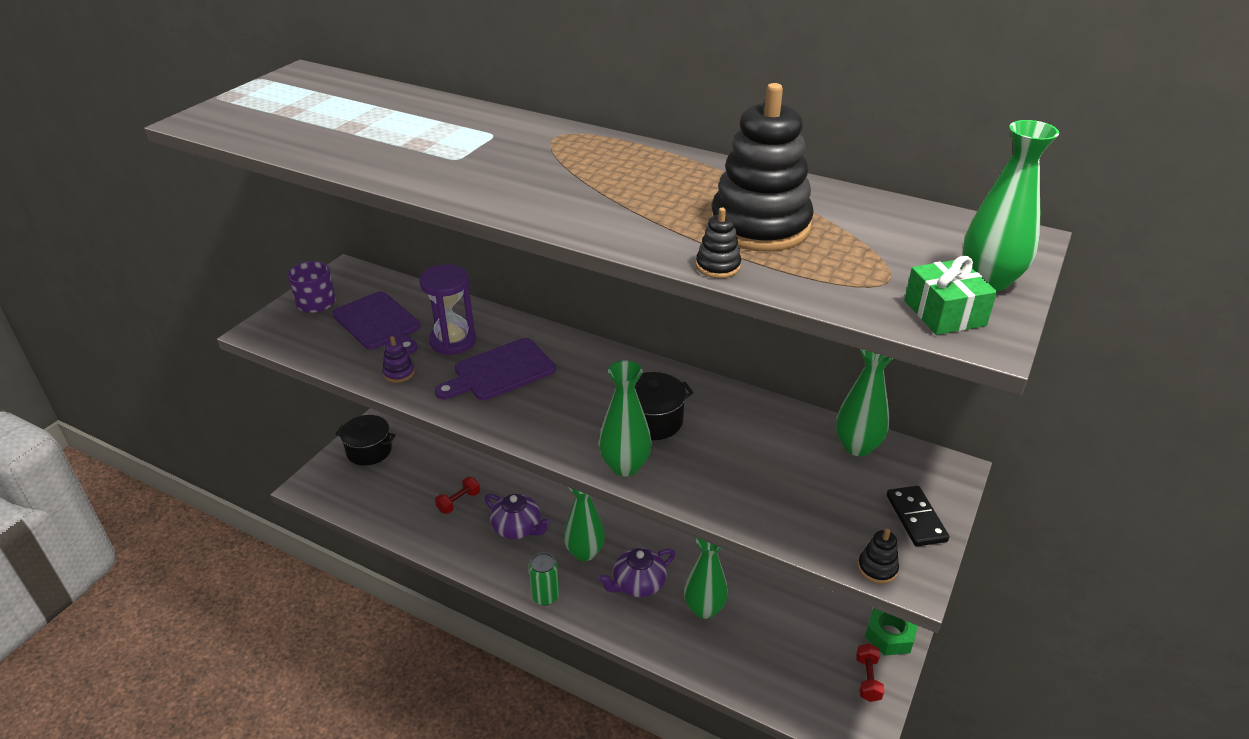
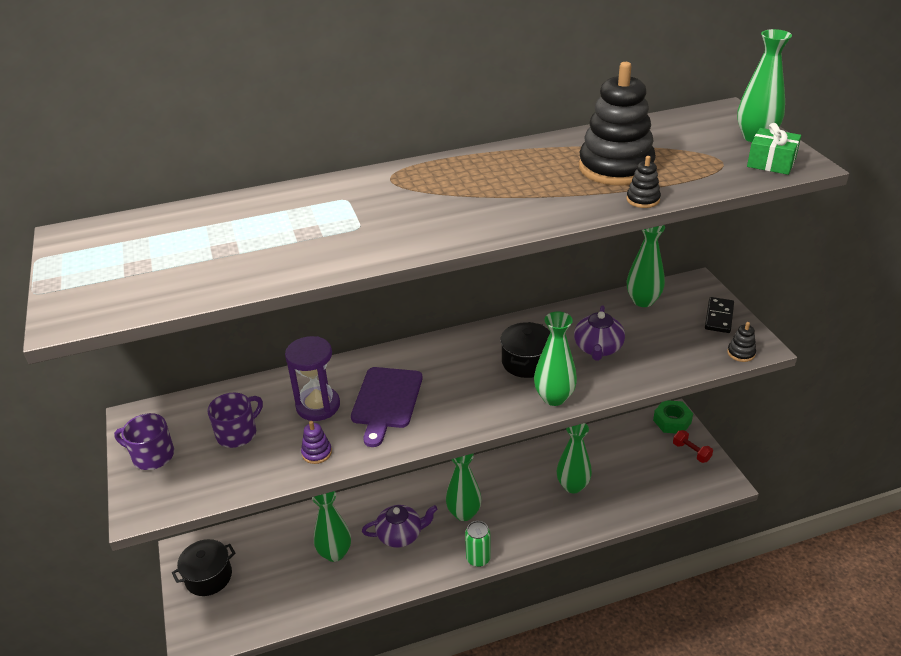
camera: 45 degrees left, 0 degrees up
purple cutting board [332,291,420,355] -> purple mug [207,392,263,448]
red dumbbell [435,477,480,514] -> green vase [312,491,351,562]
purple teapot [598,548,675,597] -> purple teapot moved to [574,306,625,361]
black domino [887,486,949,546] -> black domino turned 75 degrees clockwise [705,297,734,333]

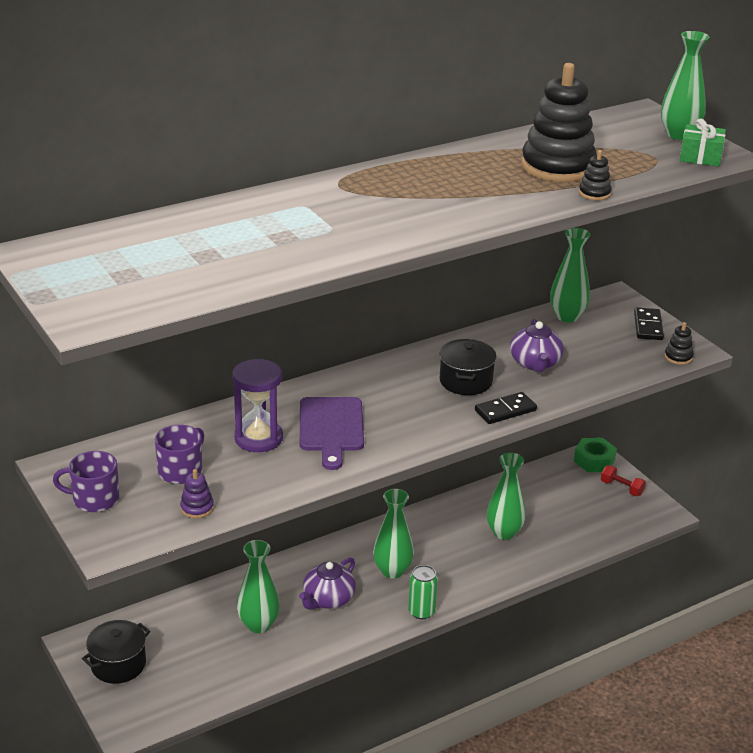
camera: 15 degrees left, 5 degrees down
purple stacking toy [301,421,332,464] -> purple stacking toy moved to [180,469,214,519]
purple teapot [362,505,438,548] -> purple teapot turned 150 degrees clockwise [299,557,356,610]
green vase [534,311,577,406] -> black domino [475,392,537,424]

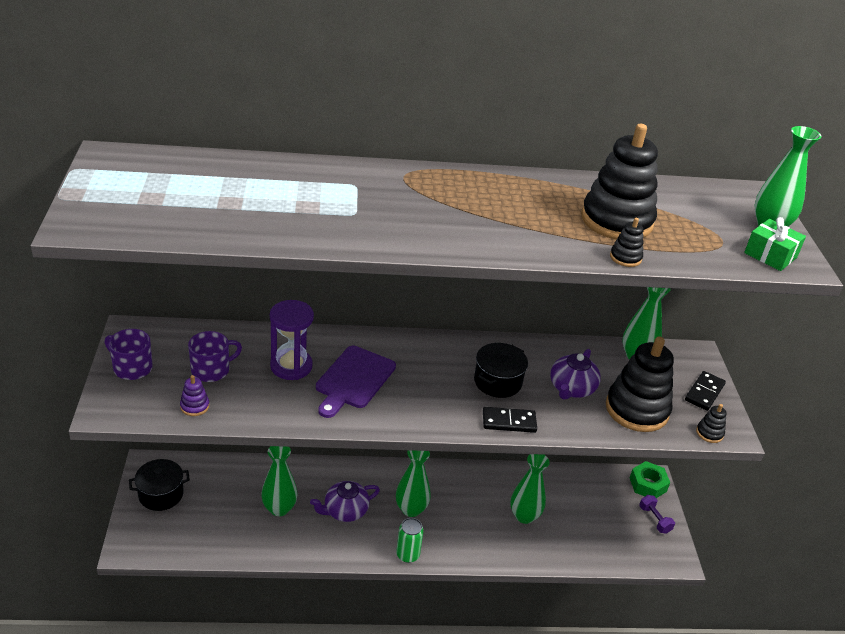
camera: 25 degrees right, 5 degrees up
red dumbbell [601,465,646,496] -> purple dumbbell [639,495,675,534]
none -> black stacking toy [606,337,674,432]

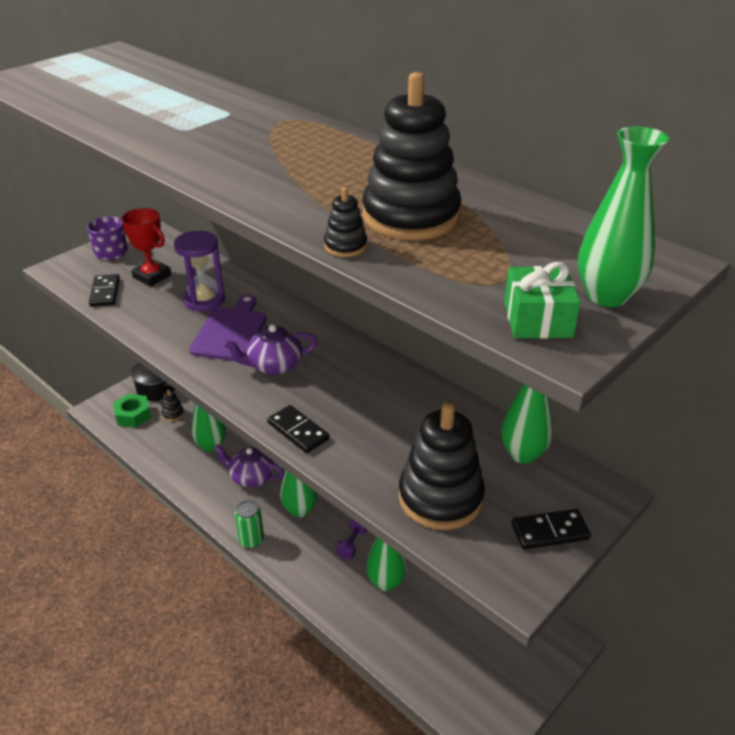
camera: 50 degrees right, 0 degrees up
purple stacking toy [180,375,209,416] -> black domino [89,274,120,307]
purple mug [188,331,242,382] -> red trophy [121,208,171,287]
purple cutting board [316,346,396,418] -> purple cutting board turned 120 degrees clockwise [189,295,267,361]
black pot [474,343,528,398] -> none
purple teapot [550,349,601,400] -> purple teapot moved to [223,324,317,375]
green nut [630,461,670,498] -> green nut moved to [113,394,151,428]
purple dumbbell [639,495,675,534] -> purple dumbbell moved to [336,518,367,559]
black stacking toy [696,404,727,443] -> black stacking toy moved to [161,389,184,421]

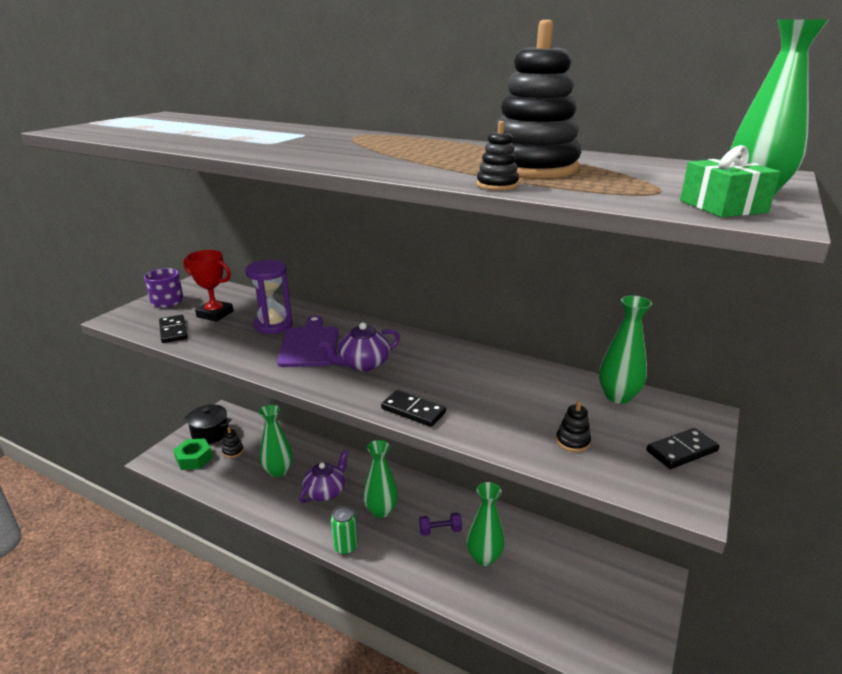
camera: 15 degrees left, 10 degrees down
purple teapot [214,445,284,487] -> purple teapot turned 120 degrees clockwise [299,450,348,503]
purple dumbbell [336,518,367,559] -> purple dumbbell turned 75 degrees clockwise [419,512,462,536]
black stacking toy [399,402,485,530] -> black stacking toy [556,400,591,452], size x0.42

